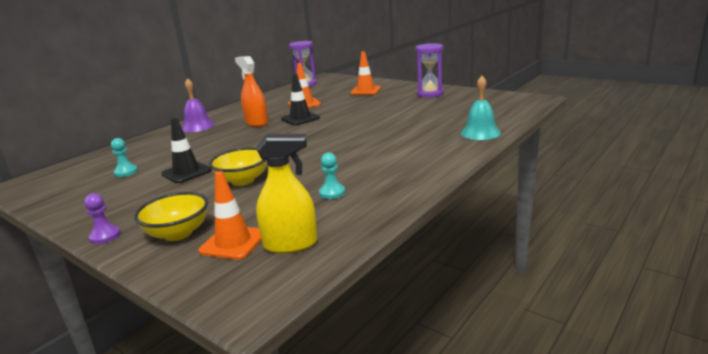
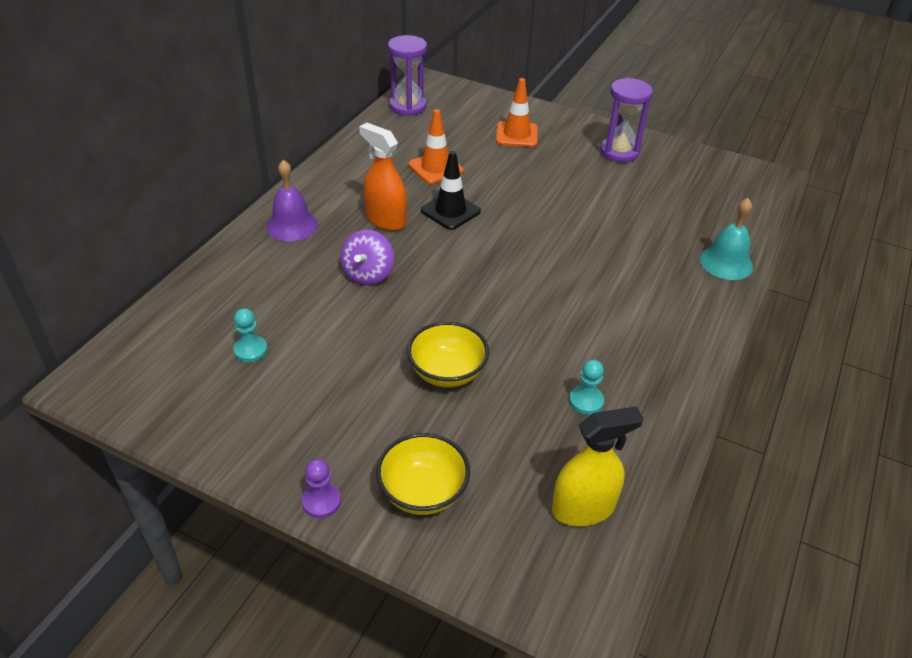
camera: 15 degrees left, 20 degrees up
black traffic cone [161,117,212,183] -> none
orange traffic cone [199,171,262,260] -> none
none -> purple spinning top [340,230,394,285]

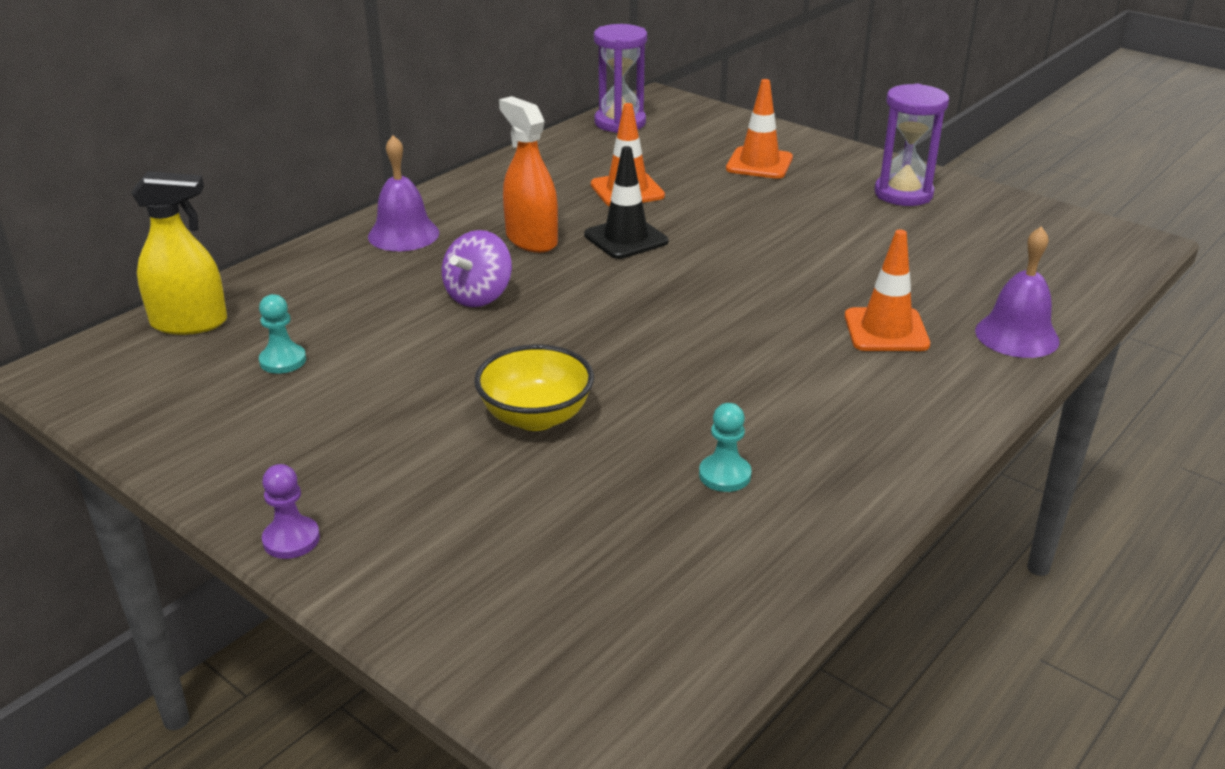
camera: 15 degrees right, 10 degrees down
yellow bowl [376,433,470,515] -> none
yellow spray bottle [552,406,643,526] -> yellow spray bottle moved to [131,171,227,335]
turquoise bell [700,198,753,280] -> purple bell [975,226,1060,358]
none -> orange traffic cone [845,230,930,351]

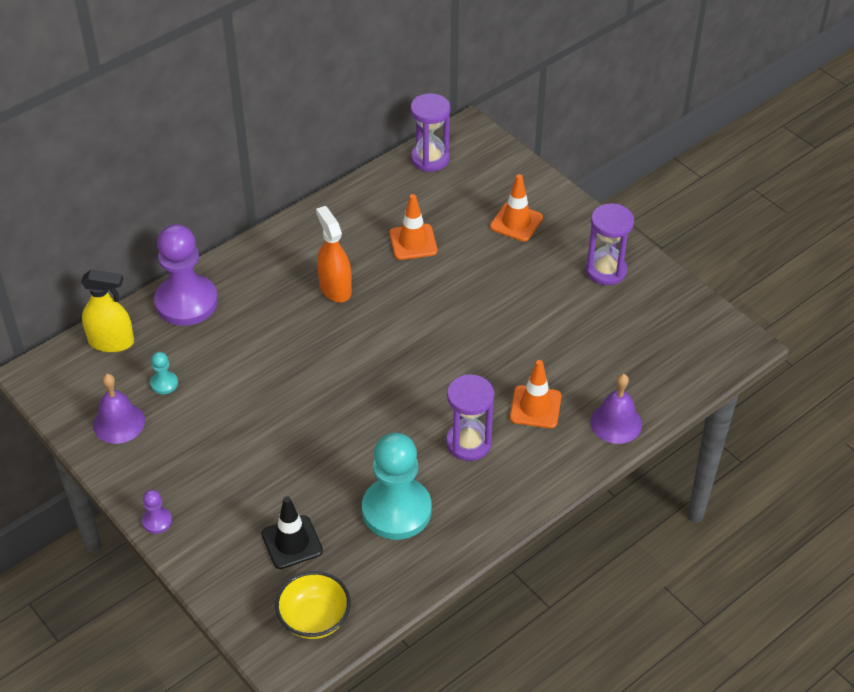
camera: 10 degrees right, 15 degrees up
purple bell [368,135,439,251] -> purple bell moved to [93,374,145,444]
purple spinning top [442,230,512,307] -> none
yellow bowl [474,345,594,431] -> yellow bowl moved to [275,571,351,639]
black traffic cone [584,146,668,259] -> black traffic cone moved to [262,496,323,569]
turquoise pawn [699,403,752,492] -> turquoise pawn [362,433,432,540], size x2.38
none -> purple pawn [154,224,218,326]
none -> purple hourglass [446,375,494,461]

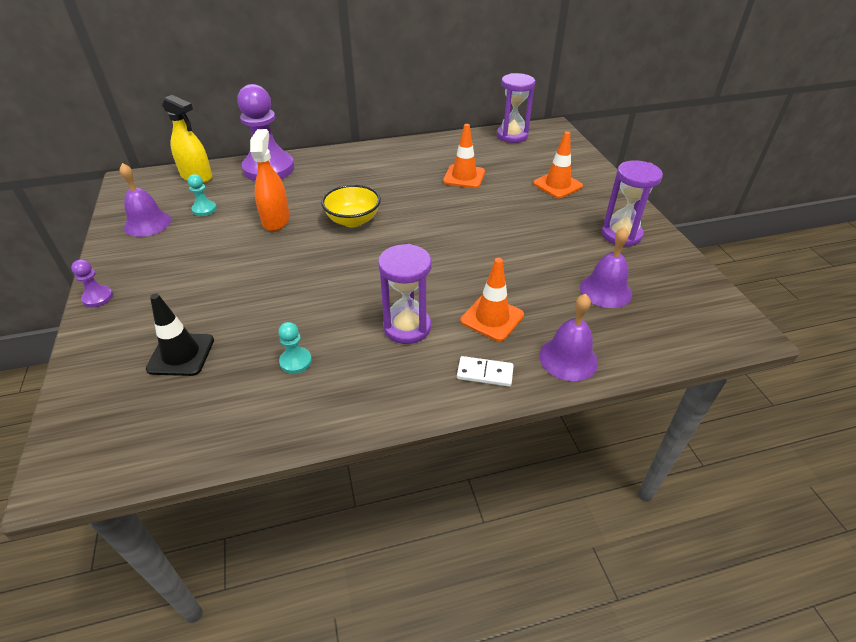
camera: 25 degrees right, 5 degrees down
yellow bowl [275,571,351,639] -> yellow bowl moved to [321,184,381,227]
orange spray bottle [316,206,352,302] -> orange spray bottle moved to [250,129,290,231]
turquoise pawn [362,433,432,540] -> turquoise pawn [278,322,312,374], size x0.42
none -> white domino [457,356,514,387]
none -> purple bell [580,227,632,308]

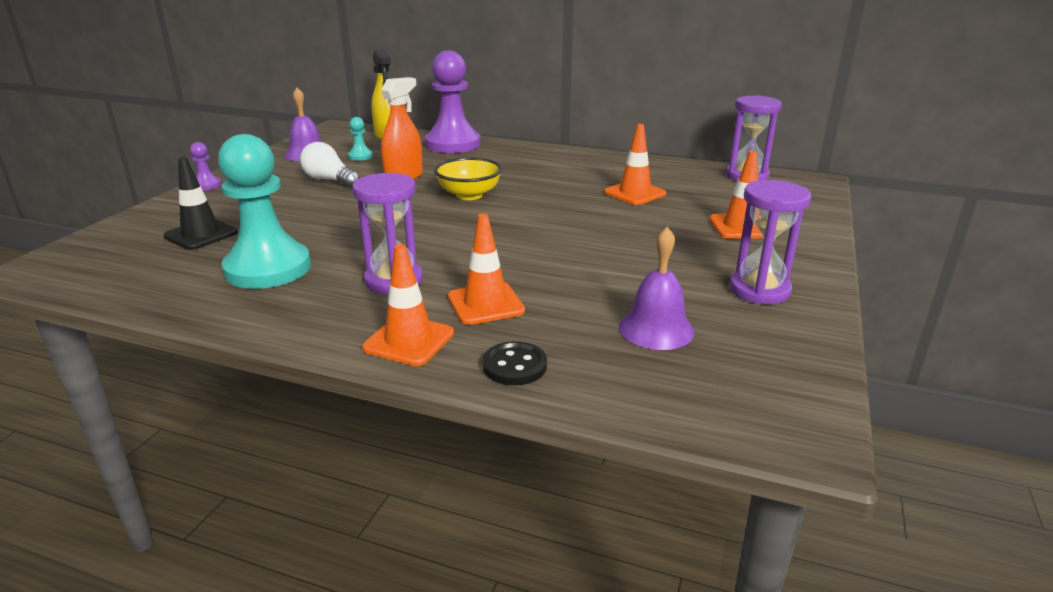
camera: 35 degrees right, 15 degrees down
turquoise pawn [278,322,312,374] -> turquoise pawn [218,134,311,289], size x2.38
white domino [457,356,514,387] -> orange traffic cone [362,244,454,366]
purple bell [539,294,598,381] -> black button [482,341,547,385]
none -> white light bulb [300,142,360,188]

